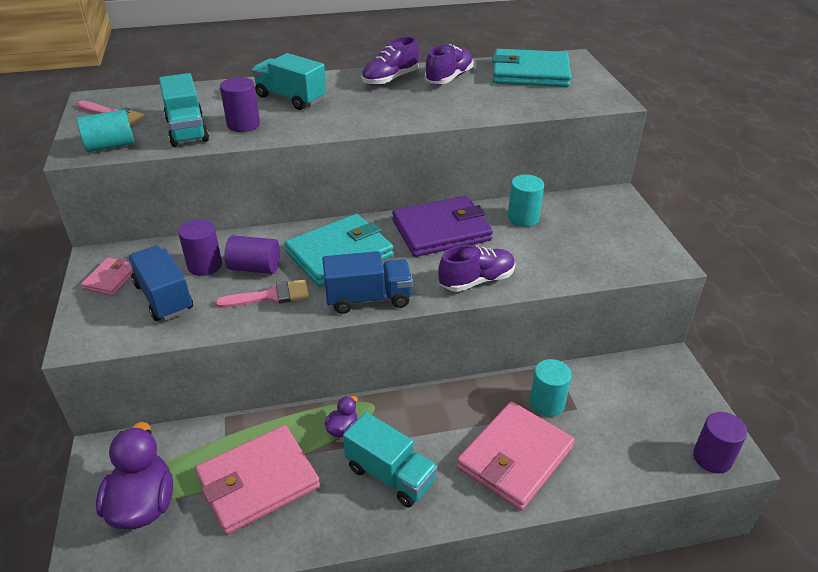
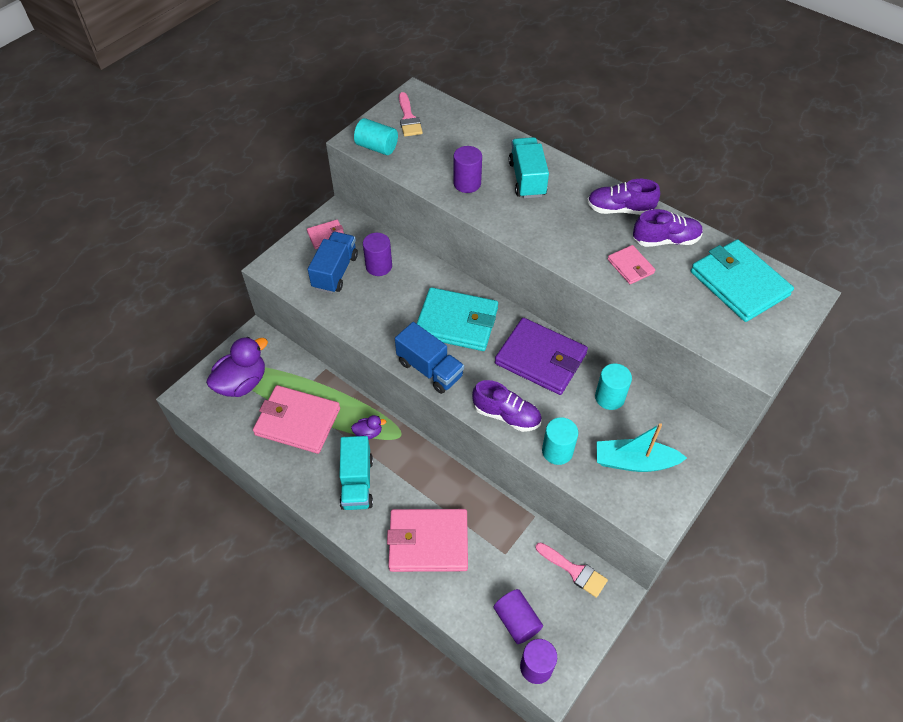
camera: 50 degrees right, 15 degrees up
turquoise truck [159,73,209,147] -> none
pink brush [215,280,309,308] -> pink brush moved to [536,542,608,598]
purple cylinder [224,235,280,274] -> purple cylinder moved to [494,589,543,644]
turquoise cylinder [530,359,572,417] -> turquoise cylinder moved to [542,417,578,465]
none -> turquoise boat [596,423,687,472]
none -> pink wallet [608,245,655,284]

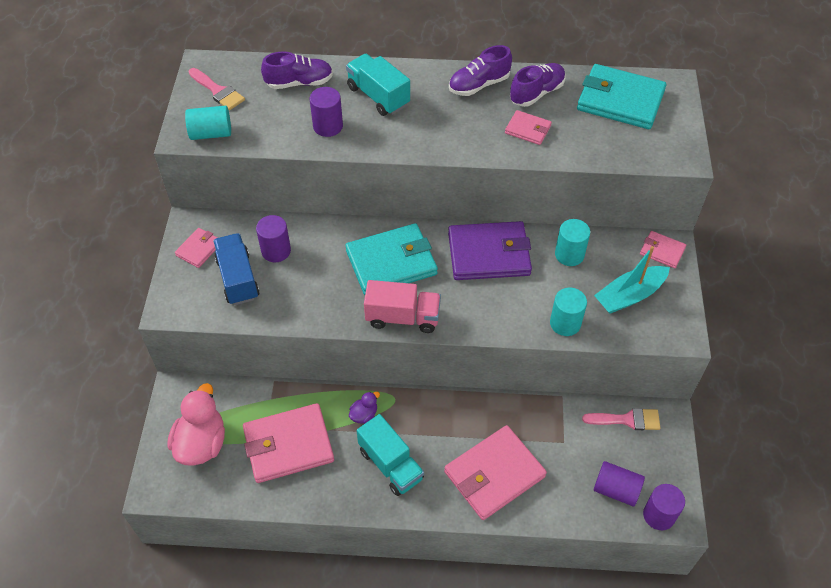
camera: 35 degrees left, 0 degrees up
purple duck [206,337,268,397] -> pink duck [167,383,225,466]
blue truck [395,322,464,394] -> pink truck [364,280,441,333]
purple shoe [472,380,541,432] -> purple shoe moved to [261,51,333,89]
none -> pink wallet [640,231,686,268]

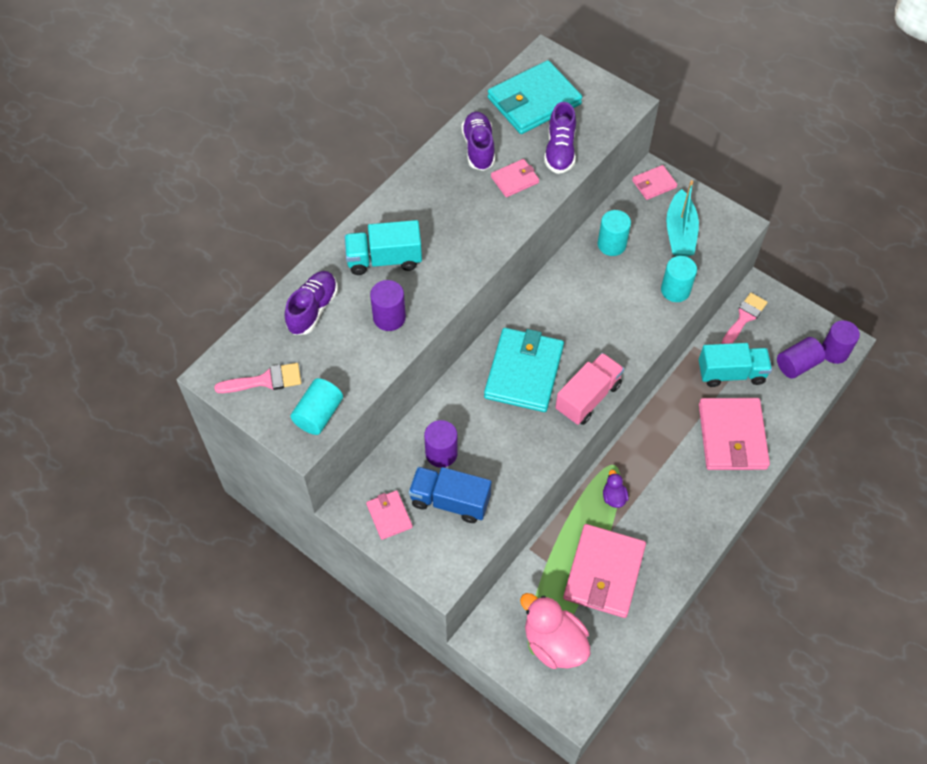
camera: 55 degrees left, 5 degrees up
turquoise truck [357,414,424,496] -> turquoise truck moved to [699,343,772,387]
purple wallet [448,221,532,280] -> none
purple shoe [449,45,512,96] -> purple shoe moved to [544,102,576,174]

